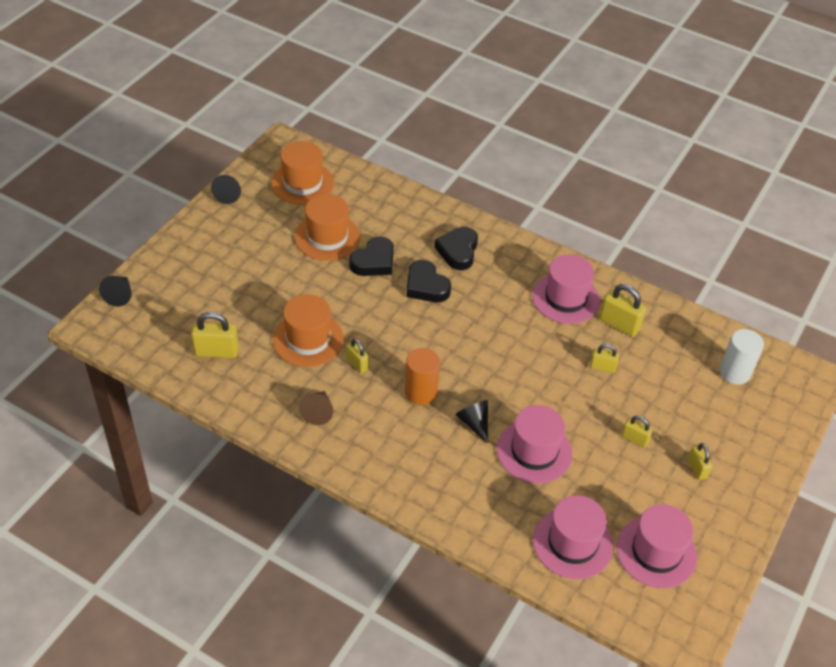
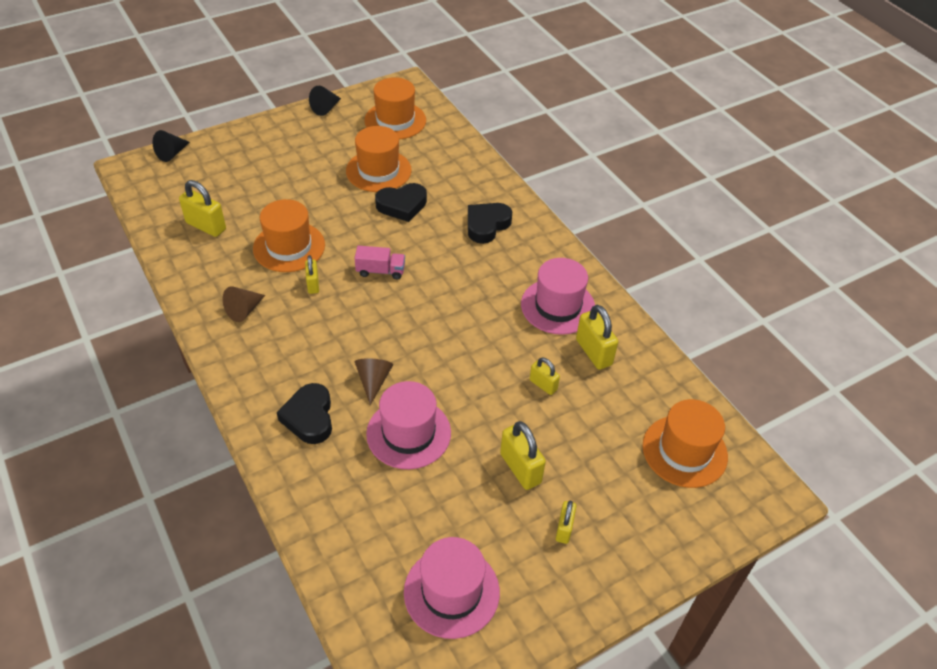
camera: 30 degrees right, 0 degrees up
orange cylinder [405,348,440,405] -> none
black heart [406,260,451,302] -> black heart moved to [277,383,332,444]
black cone [455,400,488,444] -> brown cone [355,358,393,405]
pink hat [533,495,613,579] -> none
yellow padlock [621,415,653,448] -> yellow padlock [500,421,546,490], size x1.64
white cylinder [719,329,764,385] -> orange hat [643,399,728,488]
none -> pink truck [355,246,405,280]

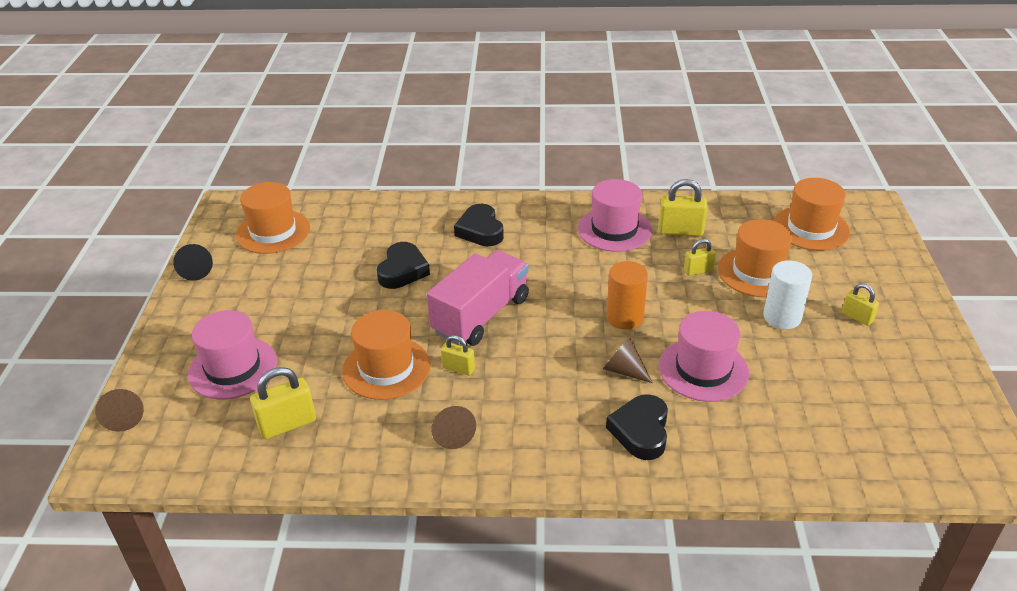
camera: 55 degrees left, 10 degrees down
black cone [152,130,190,162] -> brown cone [95,389,144,432]
black heart [277,383,332,444] -> black heart turned 75 degrees clockwise [606,394,668,460]
orange hat [346,126,412,192] -> orange hat moved to [718,219,792,297]
pink truck [355,246,405,280] -> pink truck [427,250,529,346], size x2.03
pink hat [404,537,500,639] -> pink hat moved to [188,310,277,400]
yellow padlock [500,421,546,490] -> white cylinder [763,261,812,329]
none -> orange cylinder [606,261,648,330]

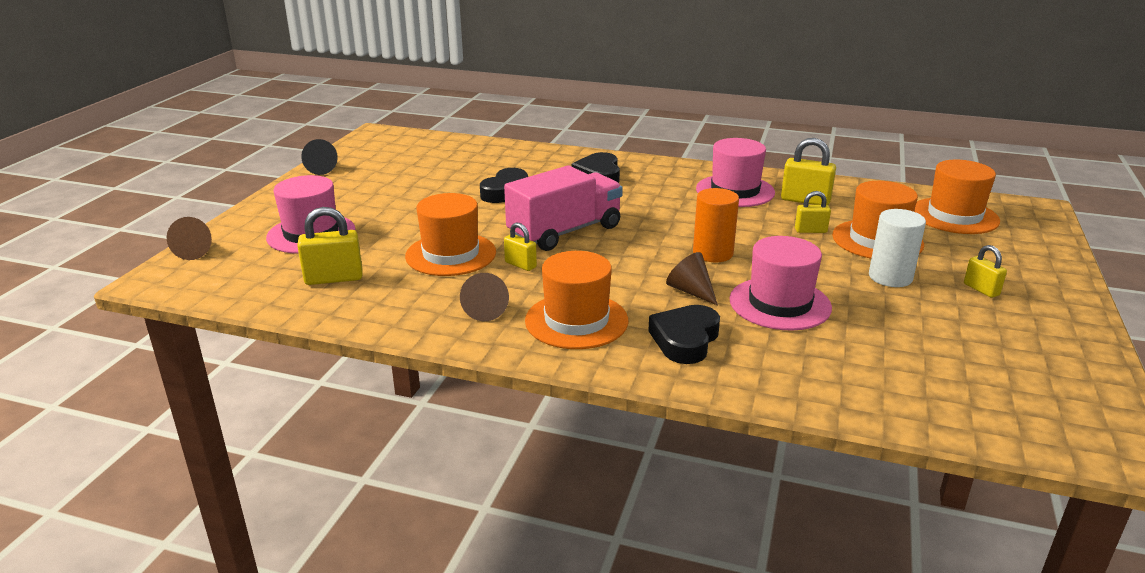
camera: 15 degrees right, 10 degrees down
orange hat [236,182,310,254] -> orange hat moved to [525,251,628,349]

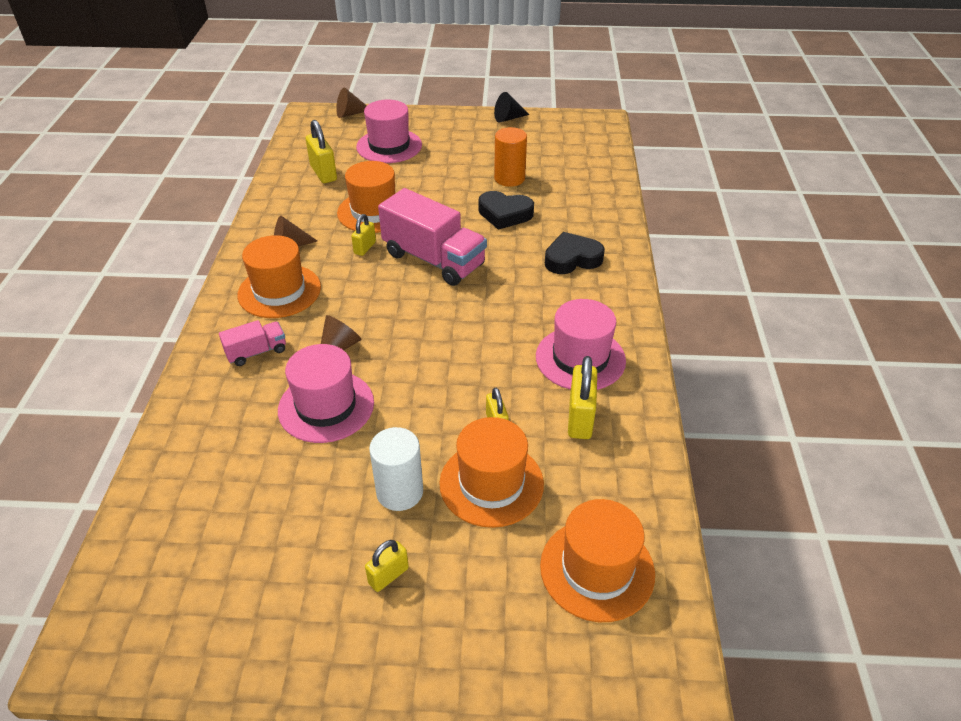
camera: 75 degrees right, 15 degrees up
black heart [648,305,720,364] -> pink truck [219,320,286,366]
orange cylinder [693,188,739,262] -> orange cylinder moved to [494,127,527,187]

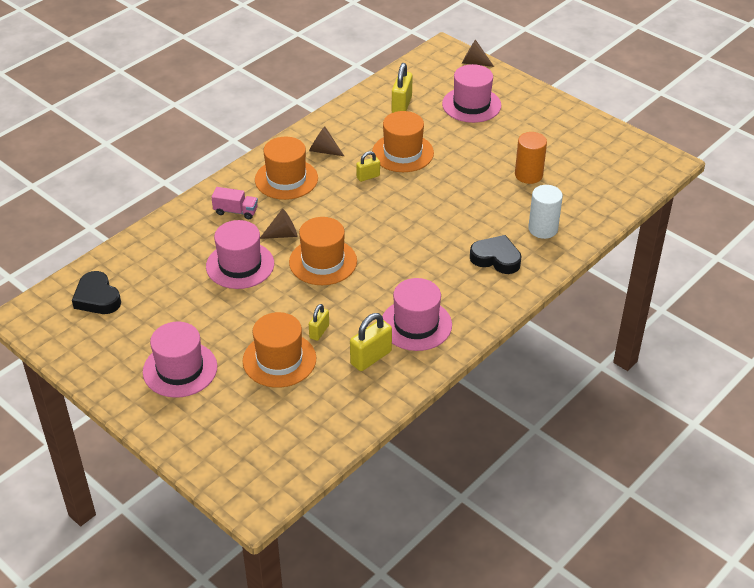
camera: 40 degrees right, 0 degrees up
yellow padlock [365,540,409,592] -> pink hat [143,322,217,398]
white cylinder [369,427,423,511] -> white cylinder moved to [528,185,563,239]
pink truck [378,188,487,286] -> none
black heart [479,191,534,230] -> black heart moved to [72,271,121,314]
black cone [494,92,529,122] -> none
orange hat [540,499,655,622] -> orange hat moved to [289,217,357,285]

